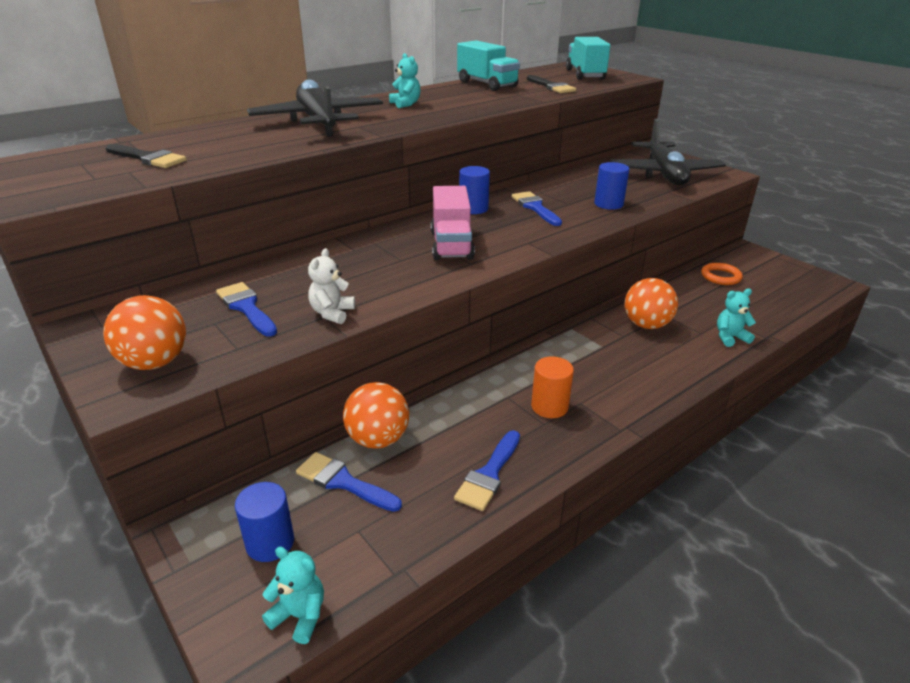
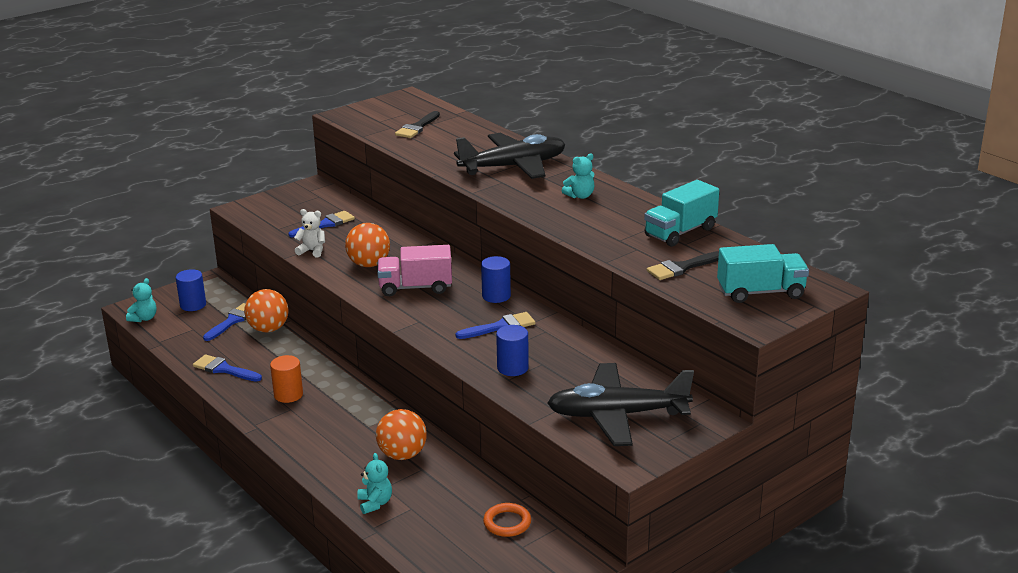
camera: 90 degrees right, 5 degrees down
orange ball [103,295,186,370] -> orange ball moved to [345,223,390,267]

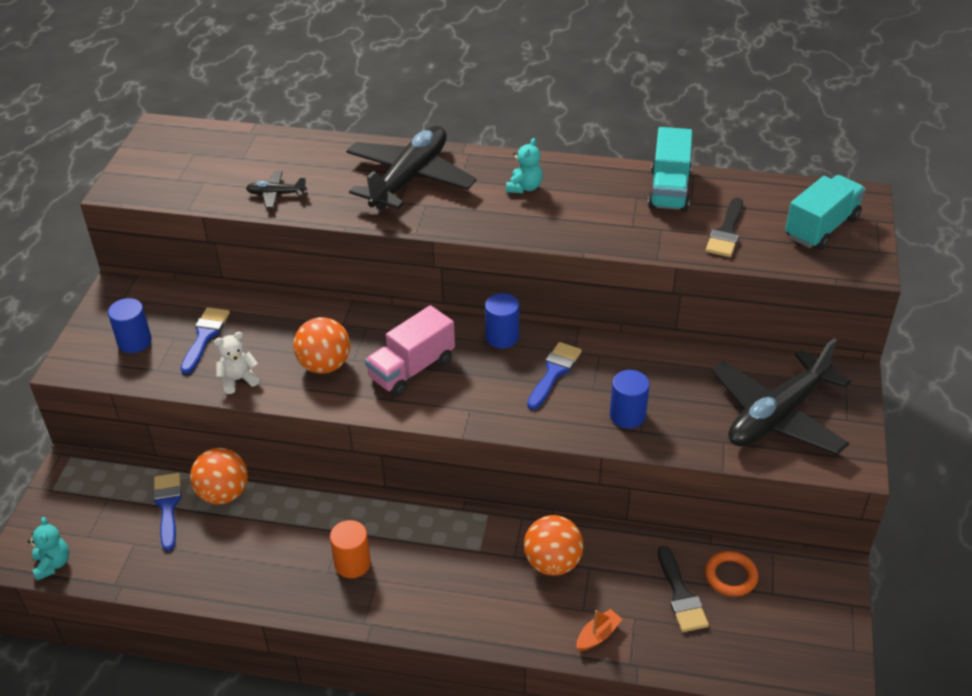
camera: 40 degrees left, 15 degrees up
blue cylinder [176,269,206,311] -> blue cylinder moved to [108,298,152,353]
blue brush [193,354,262,382] -> none
turquoise teddy bear [357,453,392,514] -> orange boat [577,609,622,651]
black brush [395,111,440,138] -> black brush moved to [658,546,709,632]
none -> black plane [246,171,307,208]

